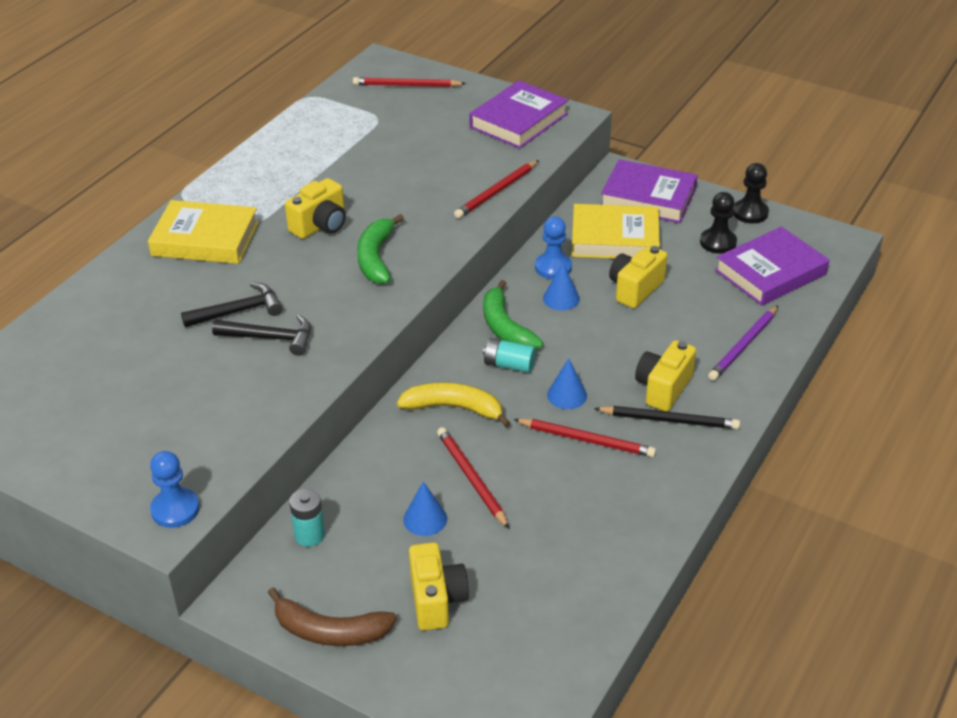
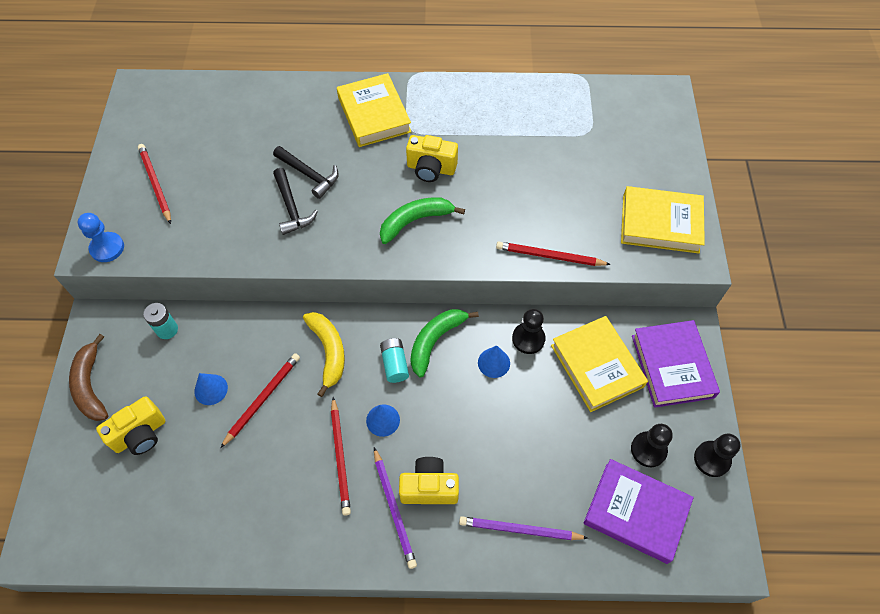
camera: 60 degrees right, 20 degrees up
red pencil [353,77,466,87] -> red pencil moved to [138,144,171,224]
purple book [469,80,569,149] -> yellow book [621,186,705,253]
blue pawn [535,217,572,279] -> black pawn [512,309,545,354]
black pencil [594,406,740,429] -> purple pencil [374,447,417,569]
yellow camera [609,245,667,308] -> none

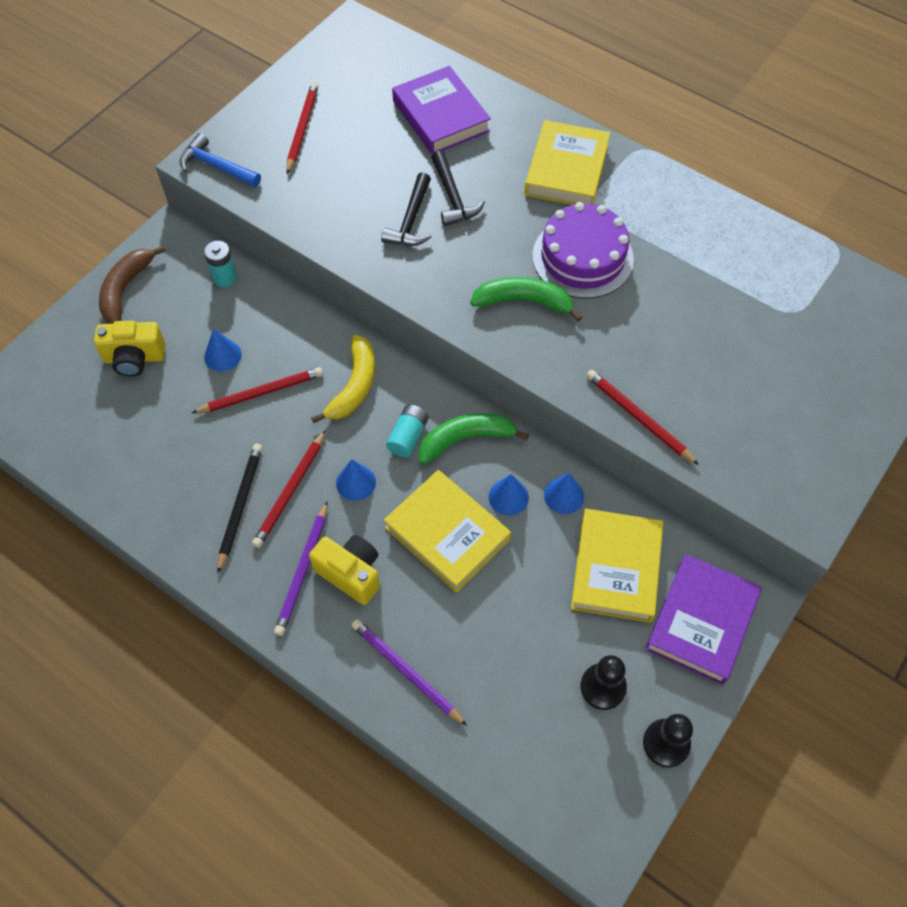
camera: 35 degrees right, 0 degrees up
blue pawn [78,213,124,262] -> blue hammer [179,133,261,187]
yellow camera [406,135,458,182] -> purple cake [532,202,634,298]
black pawn [512,309,545,354] -> blue cone [544,473,584,514]
purple book [584,459,694,564] -> purple book moved to [392,66,491,154]
yellow book [621,186,705,253] -> yellow book moved to [384,470,511,593]
none -> black pencil [217,444,262,573]

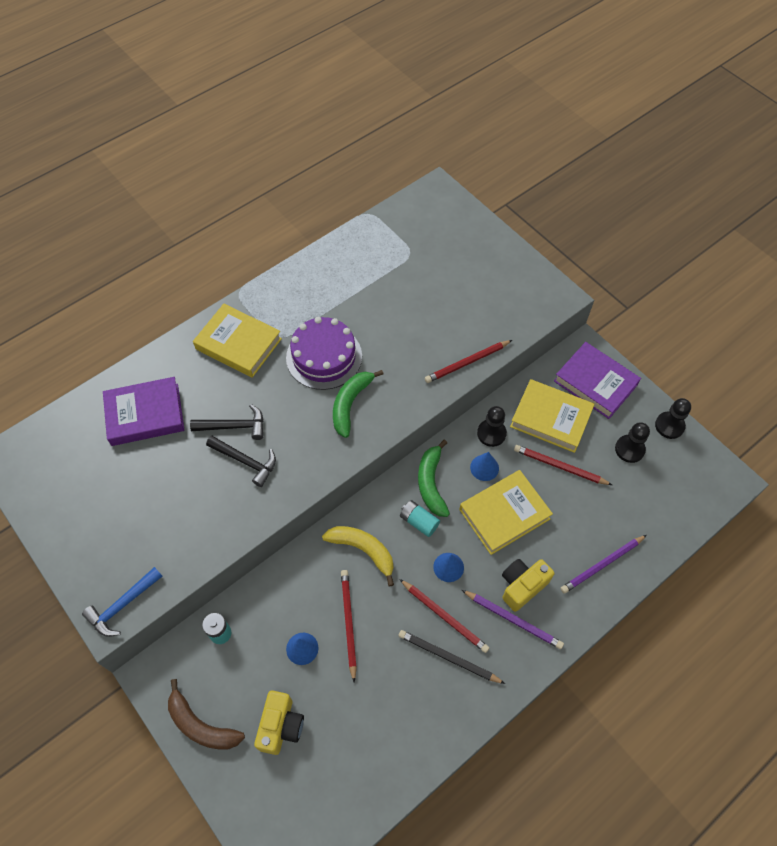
camera: 75 degrees left, 0 degrees up
red pencil [286,82,319,174] -> red pencil moved to [514,445,612,485]
blue cone [544,473,584,514] -> black pawn [477,406,507,447]

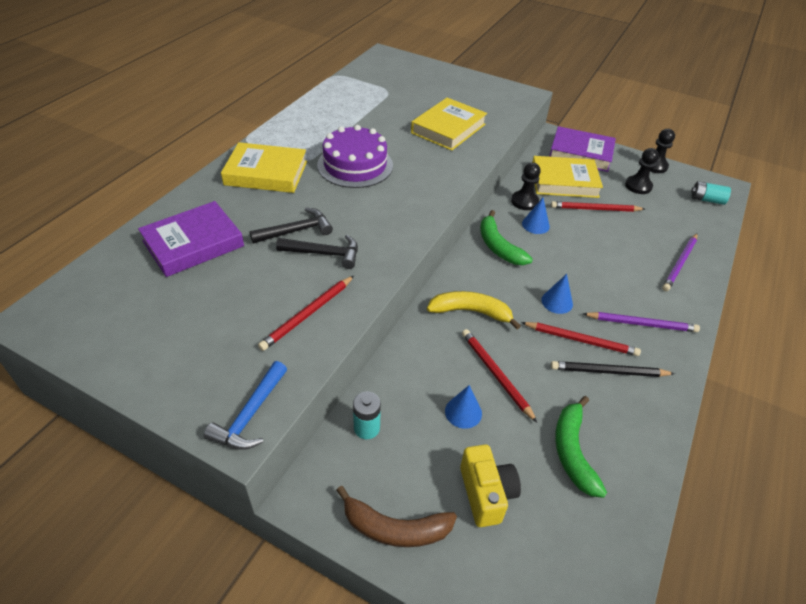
camera: 25 degrees left, 15 degrees down
green banana [333,370,384,438] -> green banana moved to [555,396,607,498]
turquoise battery [400,500,440,537] -> turquoise battery moved to [691,181,731,205]
red pencil [425,340,512,383] -> red pencil moved to [258,276,354,351]
yellow book [459,470,553,555] -> yellow book moved to [411,98,487,151]
yellow camera [502,559,554,612] -> none

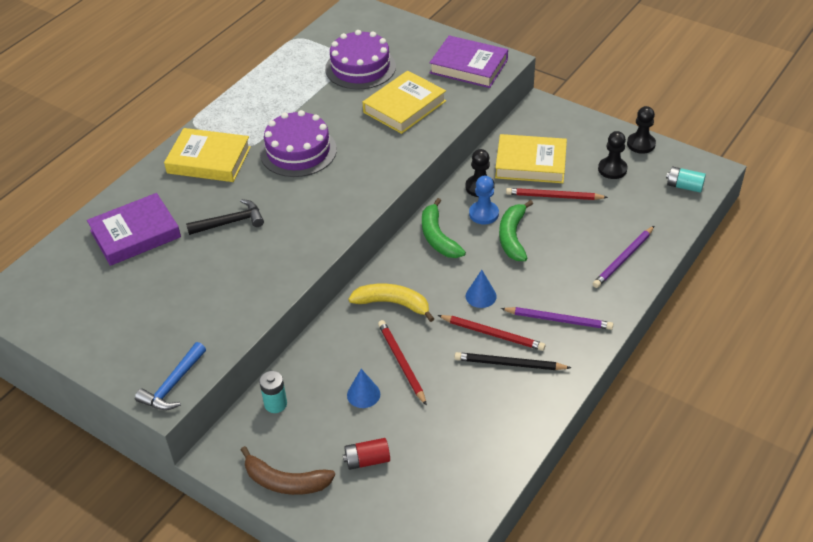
camera: 10 degrees right, 0 degrees up
red pencil [258,276,354,351] -> none
black hammer [276,235,358,269] -> none
yellow camera [460,444,521,527] -> red battery [343,438,390,470]
blue cone [522,198,550,234] -> blue pawn [469,176,499,224]
purple book [549,126,616,172] -> purple book moved to [429,35,508,88]
green banana [555,396,607,498] -> green banana moved to [499,200,533,261]
none -> purple cake [325,30,396,89]

